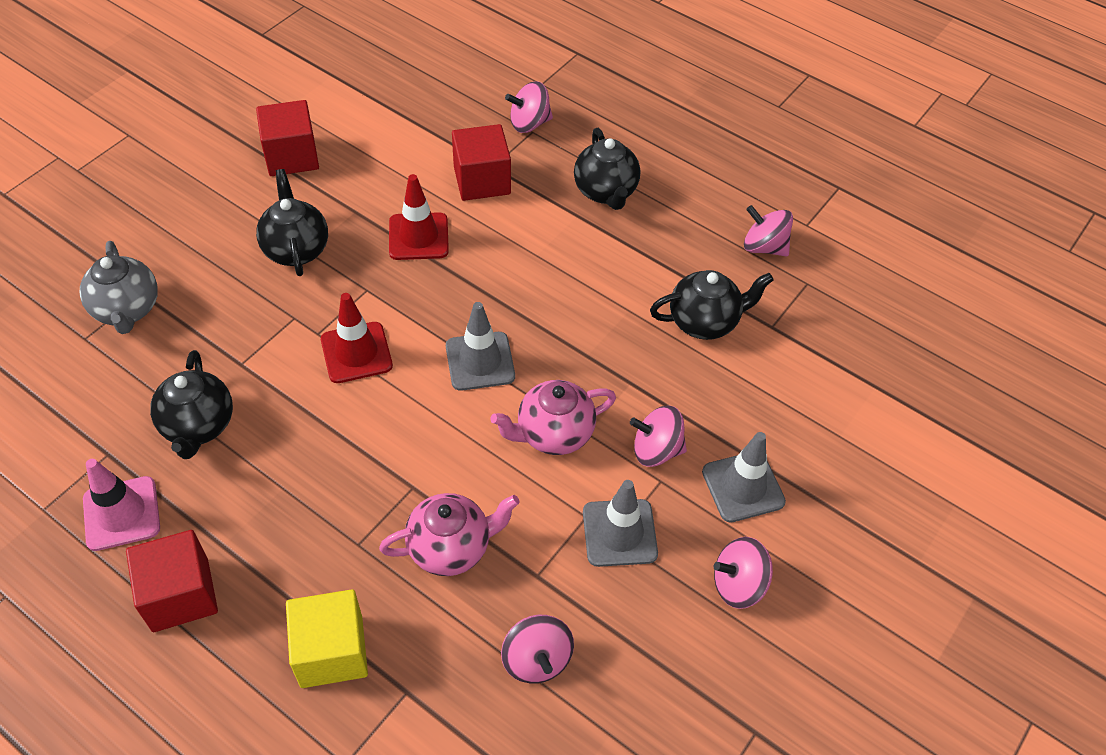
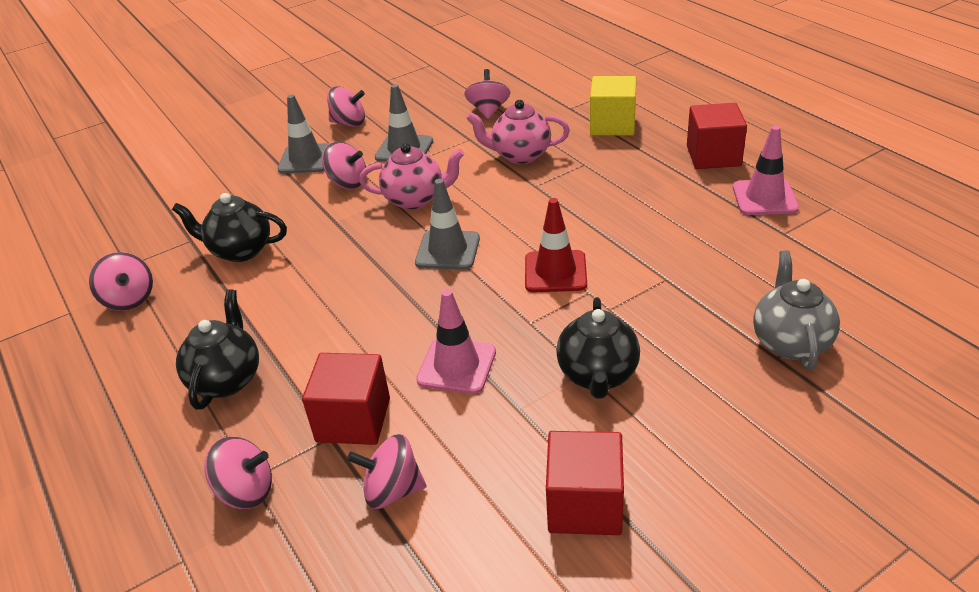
camera: 155 degrees left, 15 degrees down
black teapot [150,350,233,459] -> none
red traffic cone [389,174,449,260] -> pink traffic cone [416,289,496,394]
none -> pink spinning top [347,434,426,509]

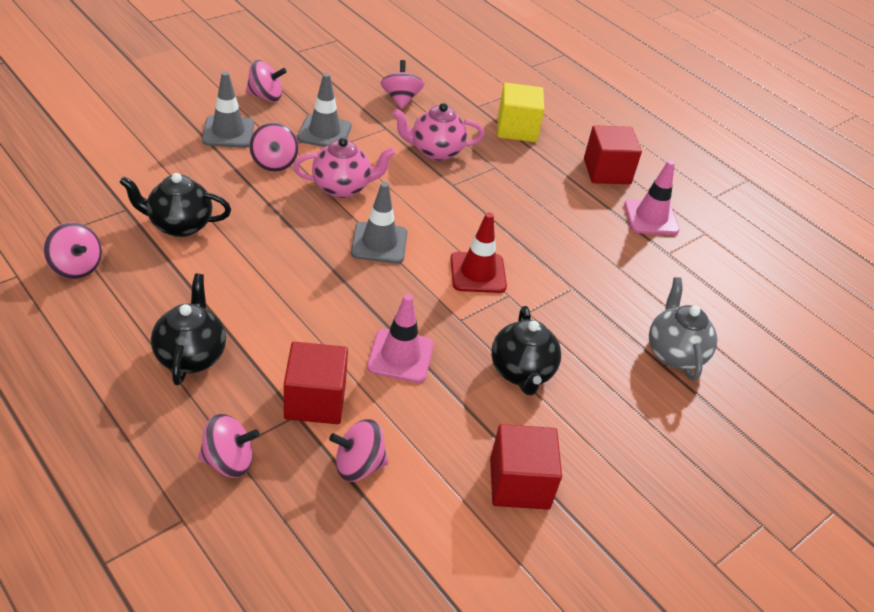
camera: 15 degrees left, 5 degrees up
pink spinning top [322,142,366,189] -> pink spinning top turned 60 degrees clockwise [249,122,299,172]

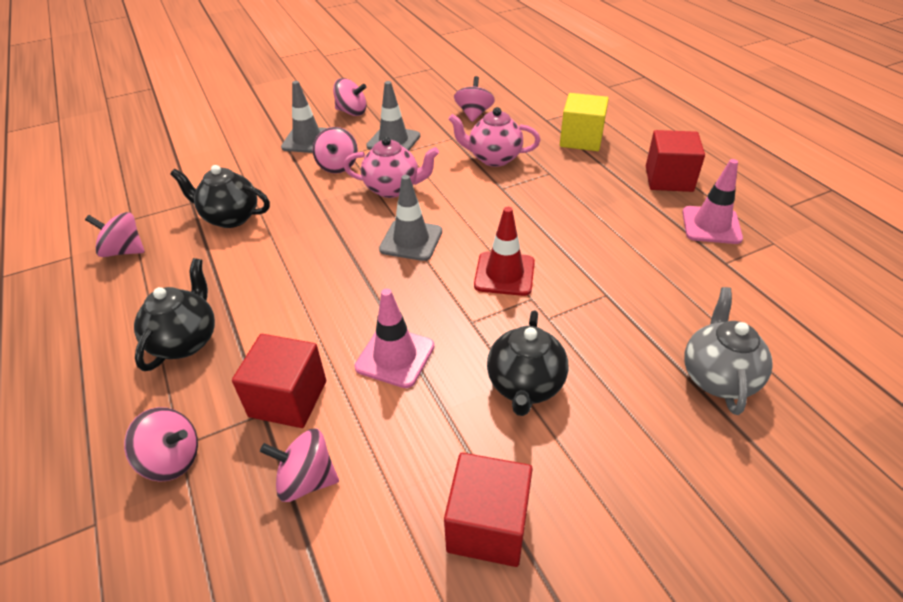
camera: 20 degrees right, 0 degrees up
pink spinning top [44,222,102,279] -> pink spinning top turned 135 degrees clockwise [85,212,145,257]

